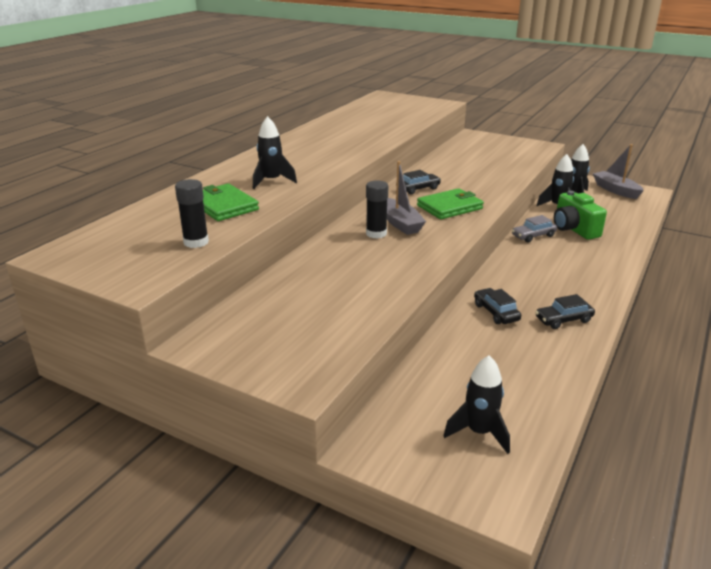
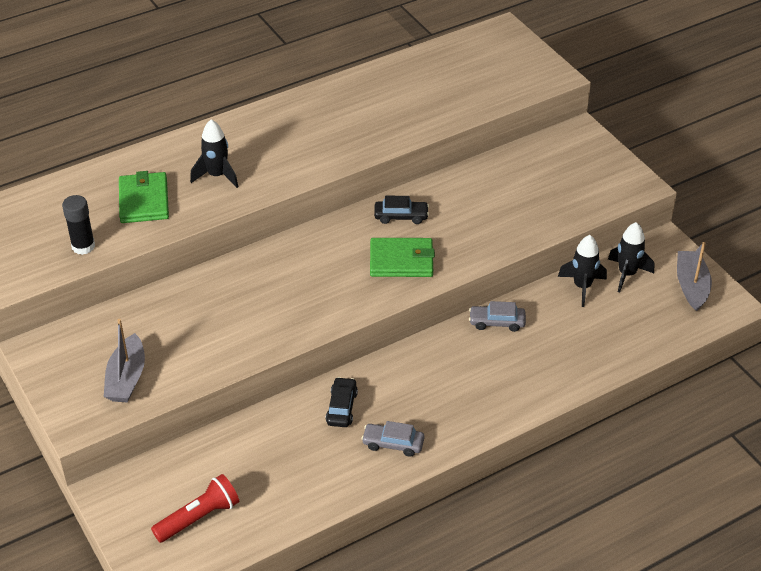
camera: 30 degrees right, 15 degrees up
black glue stick [366,180,388,239] -> none
grey boat [387,161,426,235] -> grey boat moved to [104,319,145,403]
black rocket [444,355,510,454] -> red flashlight [151,474,239,543]
black car [536,294,595,329] -> grey car [361,421,424,457]
green camera [554,190,607,240] -> none

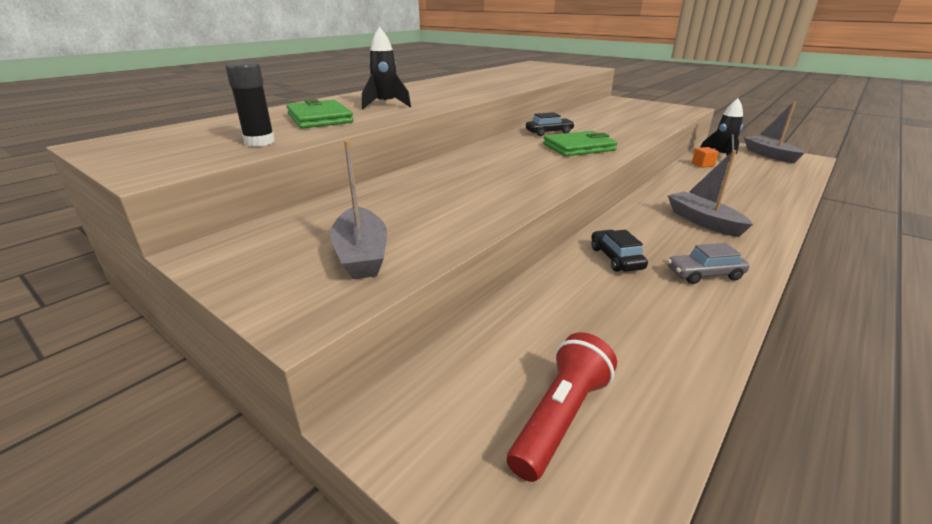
camera: 20 degrees left, 15 degrees down
grey car [469,301,526,332] -> none
black rocket [558,235,607,307] -> orange cube [692,147,719,168]
none -> grey boat [668,150,753,237]

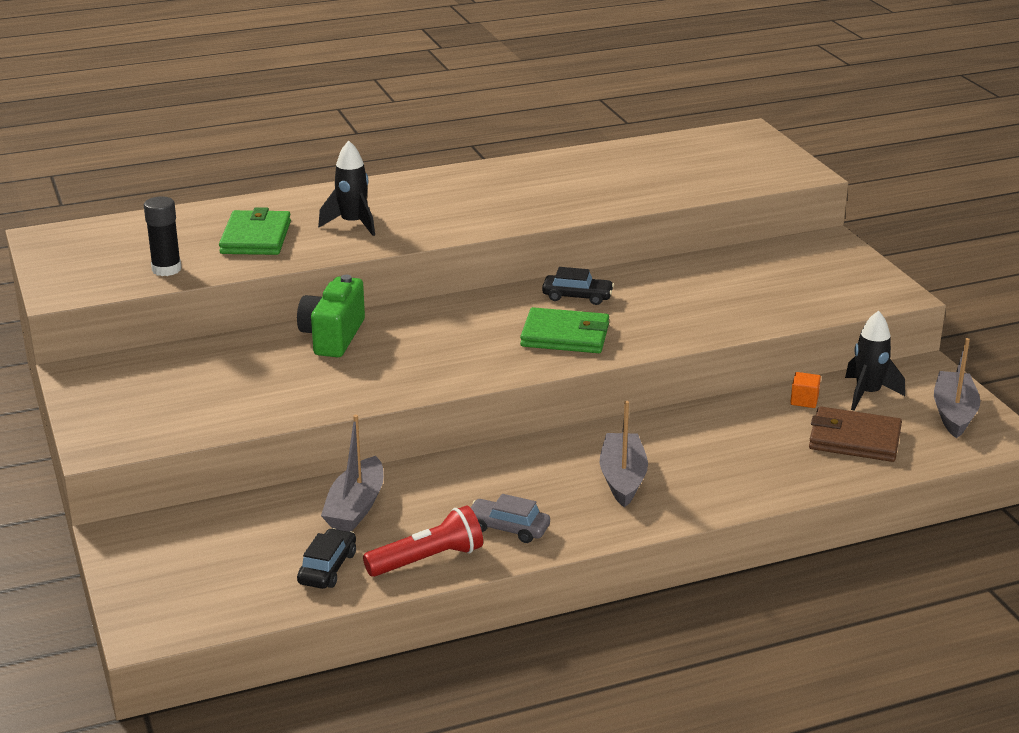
camera: 30 degrees right, 0 degrees up
grey boat [330,140,387,279] -> grey boat moved to [321,415,384,532]
red flashlight [507,332,617,482] -> red flashlight moved to [363,506,483,577]
black car [591,230,648,272] -> black car moved to [297,528,356,589]
none -> green camera [297,275,365,357]
none -> brown wallet [809,406,902,462]

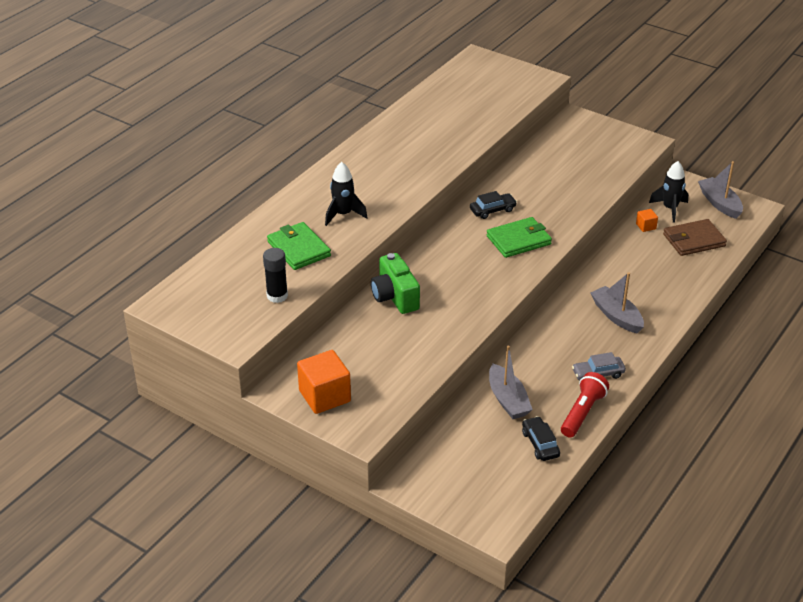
camera: 35 degrees left, 10 degrees up
none -> orange cube [297,350,351,414]

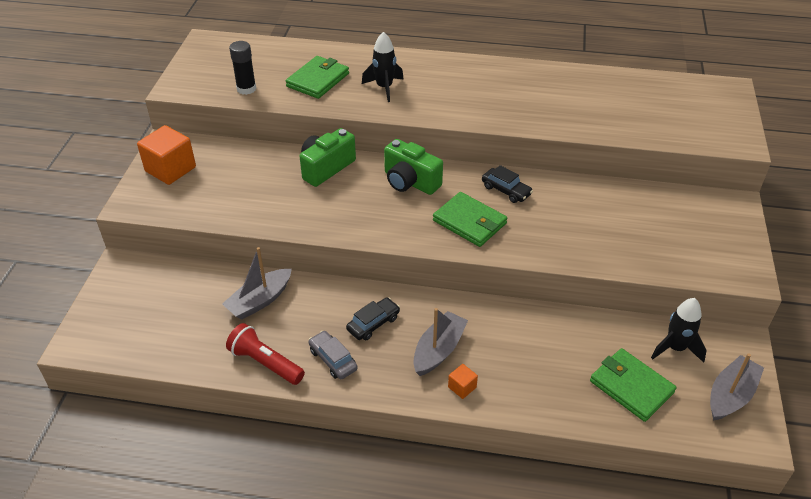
camera: 65 degrees right, 5 degrees up
black car [522,416,560,461] -> black car moved to [346,298,400,340]
red flashlight [561,372,609,438] -> red flashlight turned 150 degrees counterclockwise [226,323,305,385]
orange cube [636,209,658,232] -> orange cube moved to [448,364,478,399]
brown wallet [663,219,727,256] -> green wallet [590,348,676,422]
none -> green camera [384,139,443,195]

